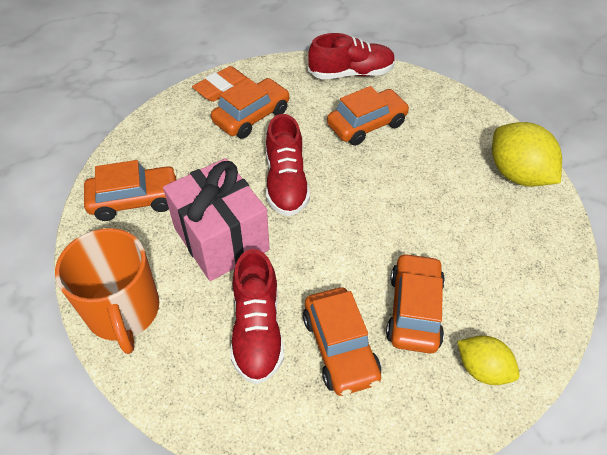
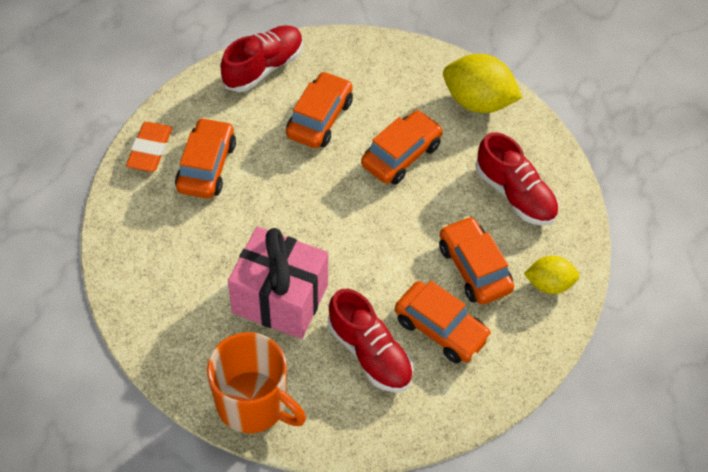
camera: 35 degrees left, 5 degrees up
orange car [84,160,177,221] -> orange car moved to [361,110,443,185]
red shoe [266,114,310,216] -> red shoe moved to [475,132,559,226]

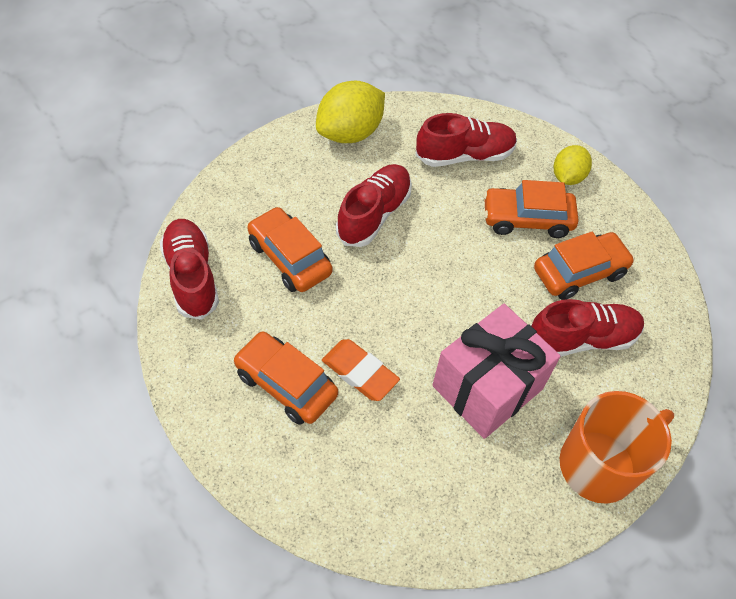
camera: 65 degrees left, 0 degrees up
orange eraser [126,122,172,172] -> orange eraser moved to [322,339,400,401]
orange car [361,110,443,185] -> red shoe [336,164,412,247]

